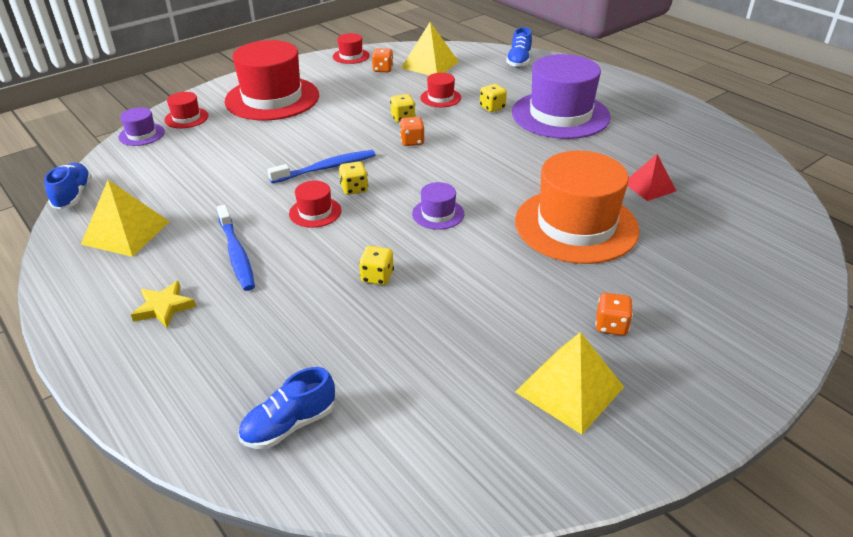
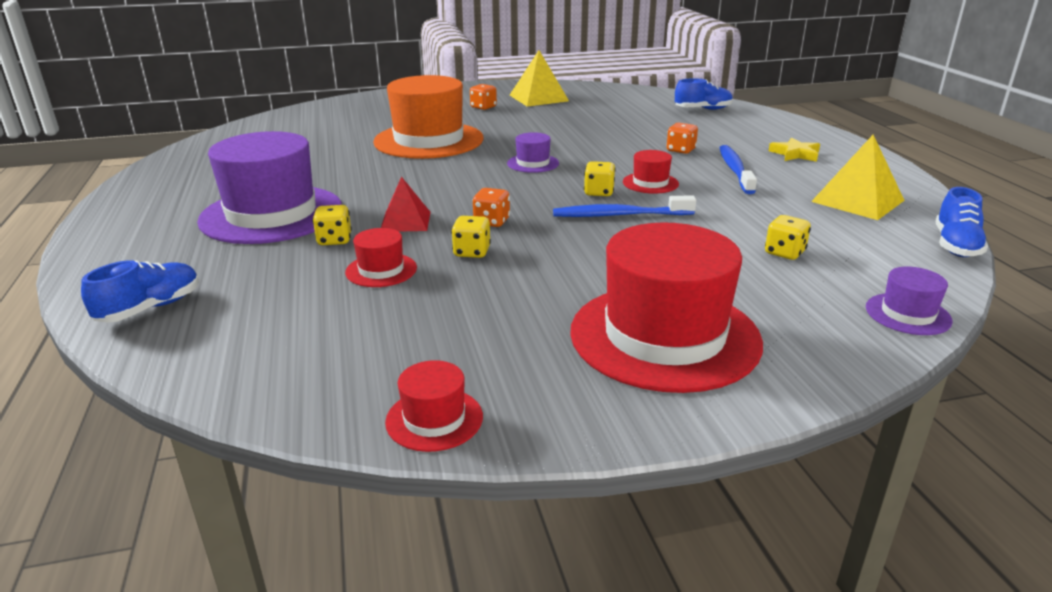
camera: 155 degrees left, 10 degrees down
red hat [164,92,209,128] -> none
yellow dice [359,246,394,285] -> yellow dice moved to [765,215,811,260]
orange dice [372,48,393,72] -> orange dice moved to [666,123,698,154]
yellow pyramid [401,22,459,75] -> none
red pyramid [627,154,676,201] -> red pyramid moved to [381,176,431,232]

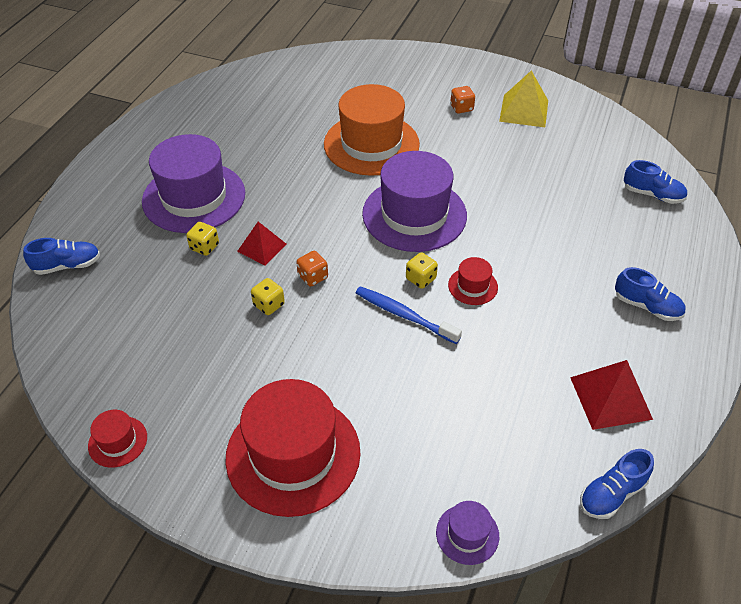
camera: 35 degrees right, 20 degrees up
red hat [345,228,417,287] -> none
purple hat [507,132,559,173] -> purple hat [362,151,467,252], size x2.28
orange dice [666,123,698,154] -> none
blue toothbrush [719,145,757,194] -> none
yellow dice [765,215,811,260] -> none
yellow star [769,138,820,162] -> blue shoe [615,267,686,321]
yellow pyramid [811,135,905,220] -> red pyramid [570,360,653,430]

